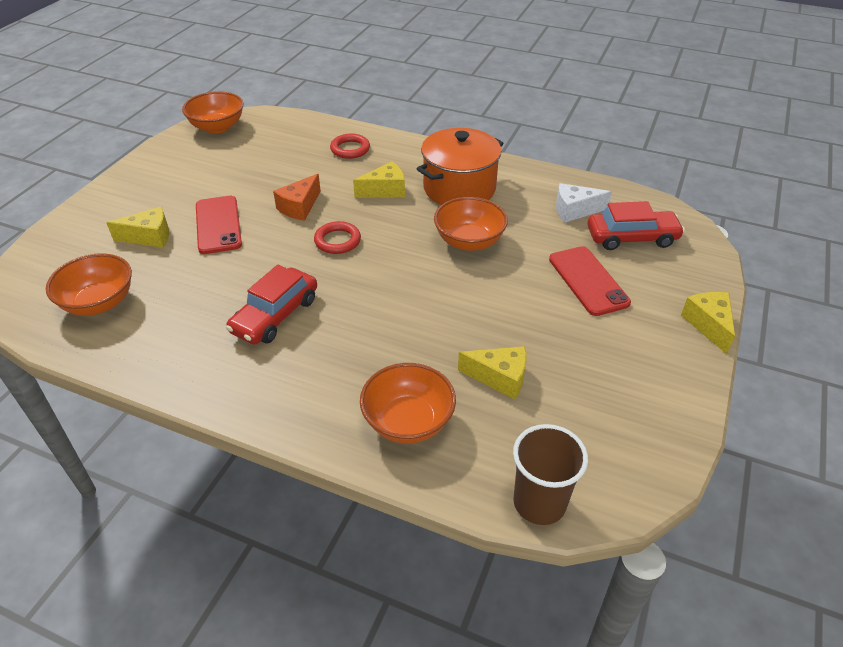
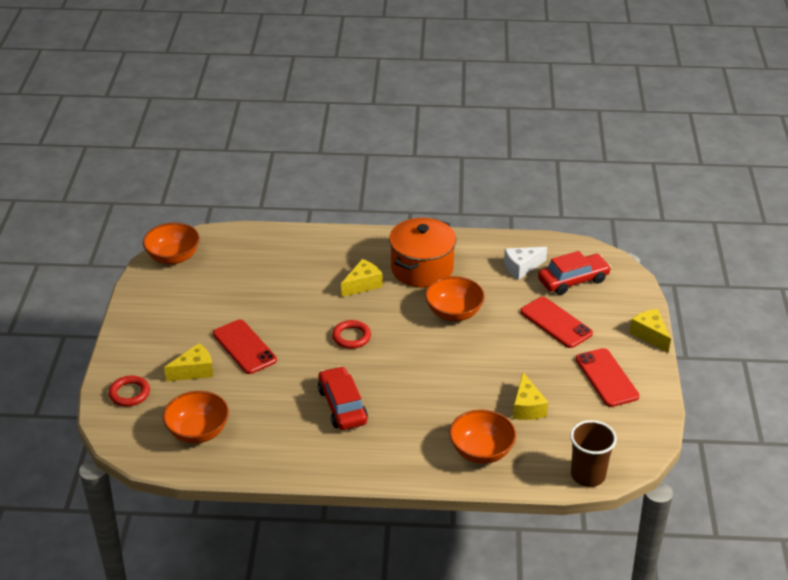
camera: 20 degrees left, 5 degrees down
red car [226,265,317,345] -> red car turned 150 degrees clockwise [318,366,368,430]
orange cheese [273,174,321,221] -> none
red ring [330,133,370,159] -> red ring moved to [109,375,150,407]
yellow cheese [458,346,526,399] -> yellow cheese turned 90 degrees clockwise [513,372,548,420]
none -> red phone [576,348,639,407]

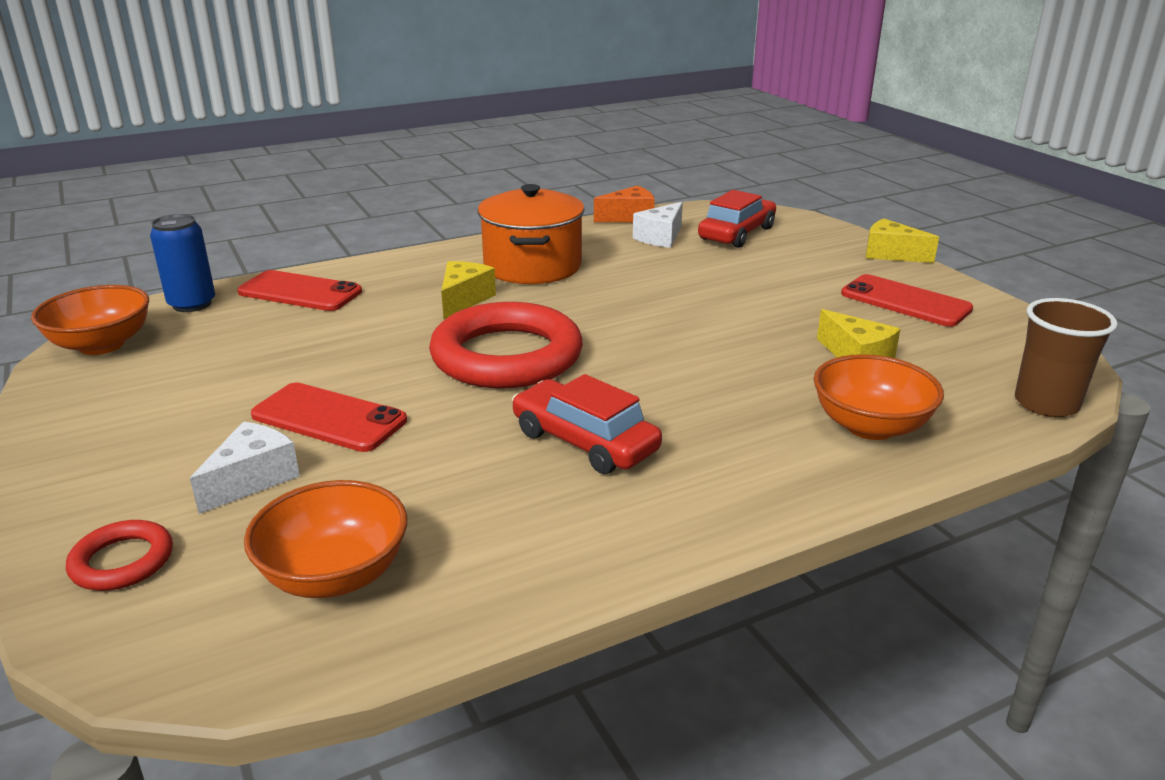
camera: 30 degrees left, 10 degrees down
yellow cheese [164,343,213,381] -> white cheese [190,422,300,514]
red ring [332,320,371,349] -> red ring [429,302,583,389], size x2.17
orange bowl [425,276,485,321] -> none
red phone [520,297,593,348] -> red phone moved to [237,270,362,311]
none -> blue can [150,214,215,312]
none -> orange cheese [594,186,655,222]

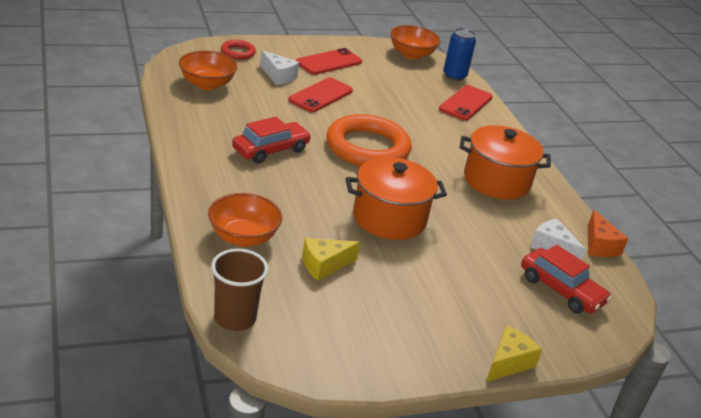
camera: 95 degrees right, 5 degrees up
red ring [429,302,583,389] -> orange ring [326,114,412,166]
yellow cheese [441,261,496,319] -> none
red phone [841,274,973,327] -> red phone moved to [296,48,362,75]
none -> orange pot [345,157,447,240]

